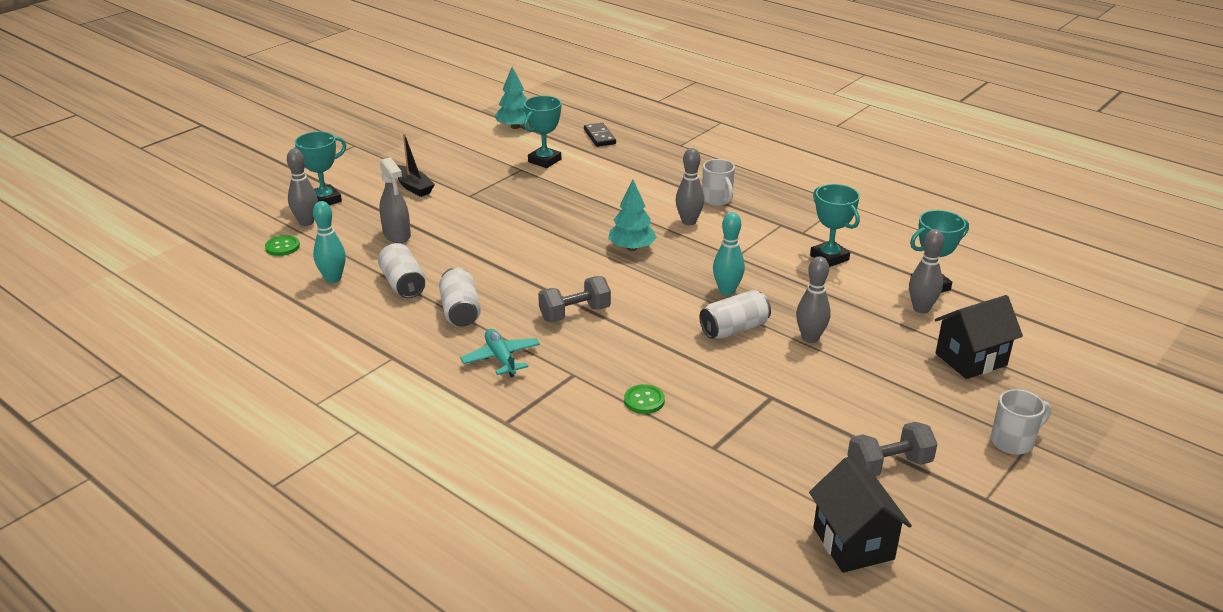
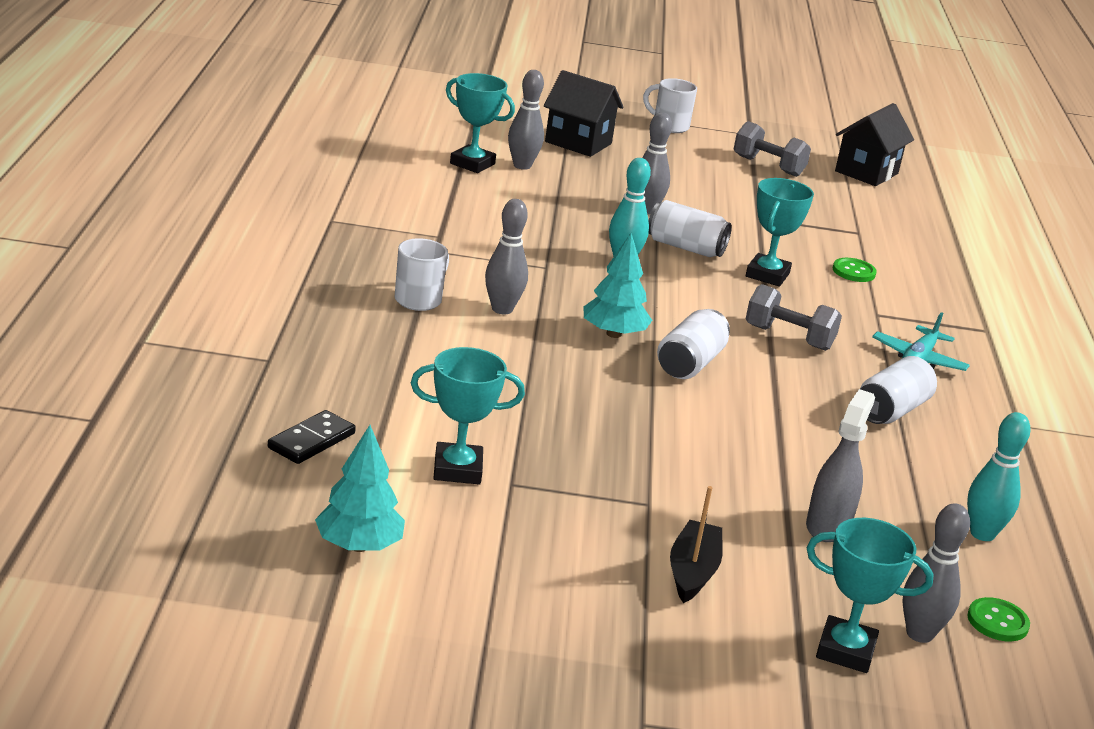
camera: 130 degrees left, 5 degrees down
white can [378,243,425,298] -> white can moved to [657,309,730,379]
turquoise trophy [810,184,860,267] -> turquoise trophy moved to [746,178,814,286]

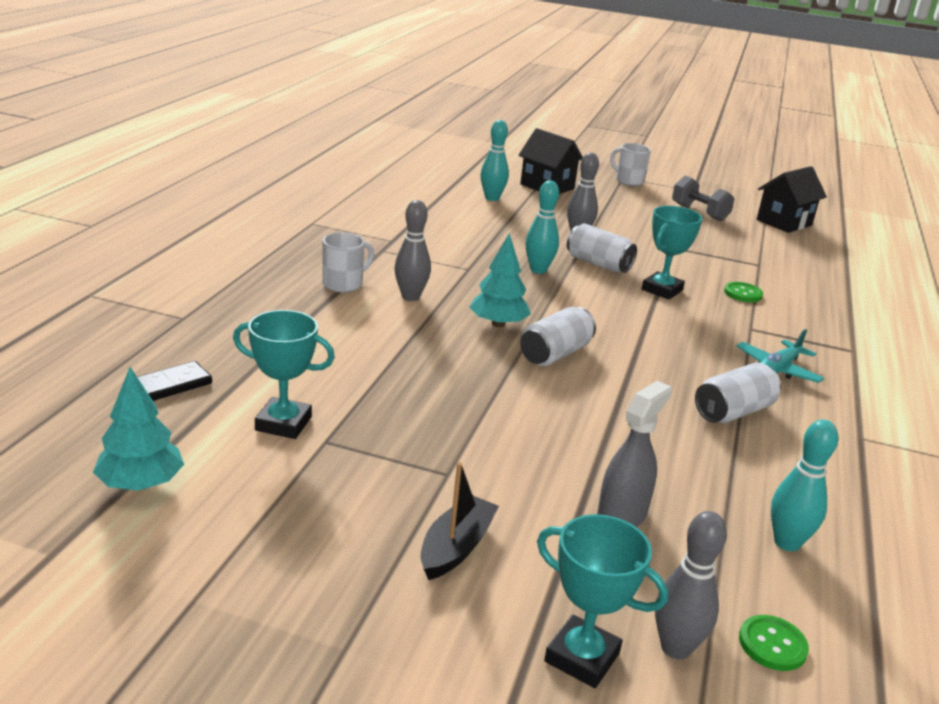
camera: 15 degrees right, 0 degrees up
turquoise trophy [446,73,515,173] -> none
grey bowling pin [508,70,544,170] -> turquoise bowling pin [480,120,509,201]
grey dumbbell [746,284,842,351] -> none

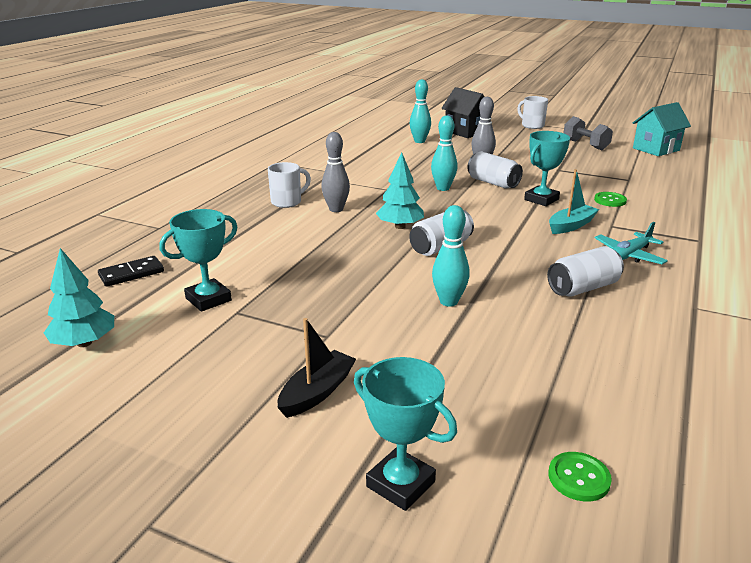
camera: 10 degrees right, 0 degrees up
turquoise trophy [233,310,335,439] -> turquoise trophy turned 60 degrees counterclockwise [159,209,237,312]
grey spray bottle [597,381,672,527] -> none
grey bowling pin [655,511,727,660] -> none
black house [757,166,827,233] -> turquoise house [633,102,691,156]
turquoise bowling pin [771,419,838,551] -> turquoise bowling pin moved to [432,205,470,307]
none -> turquoise boat [549,169,599,234]

